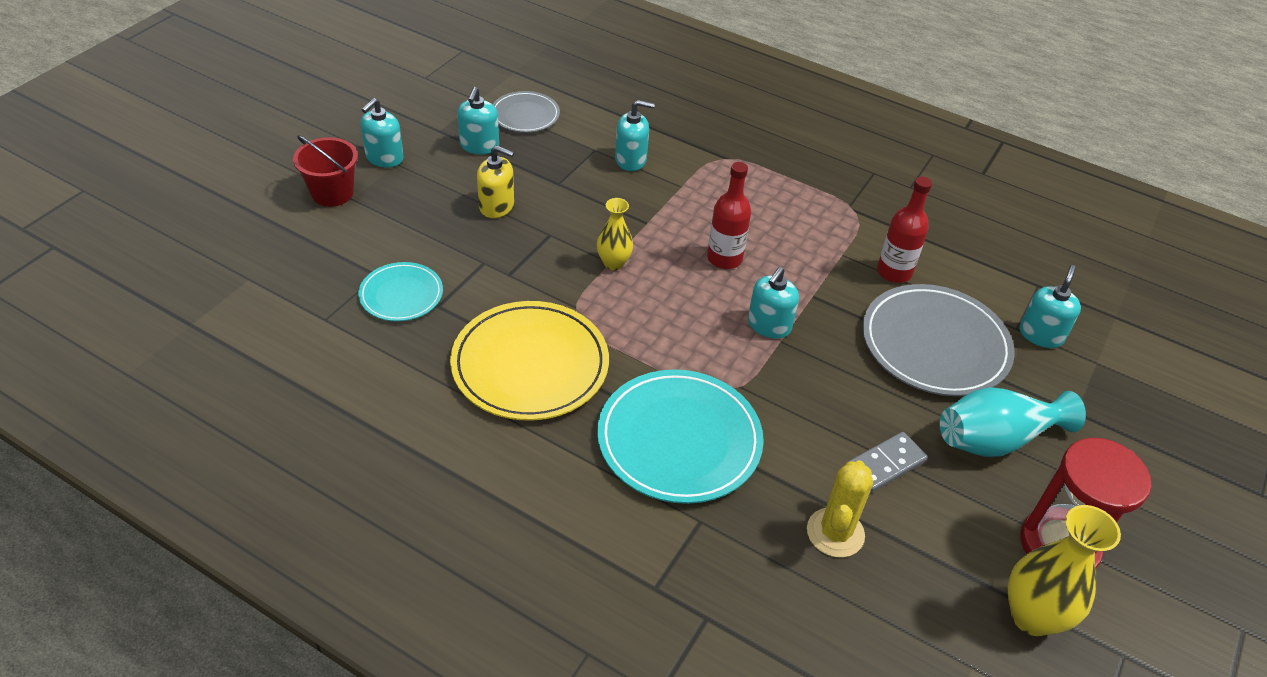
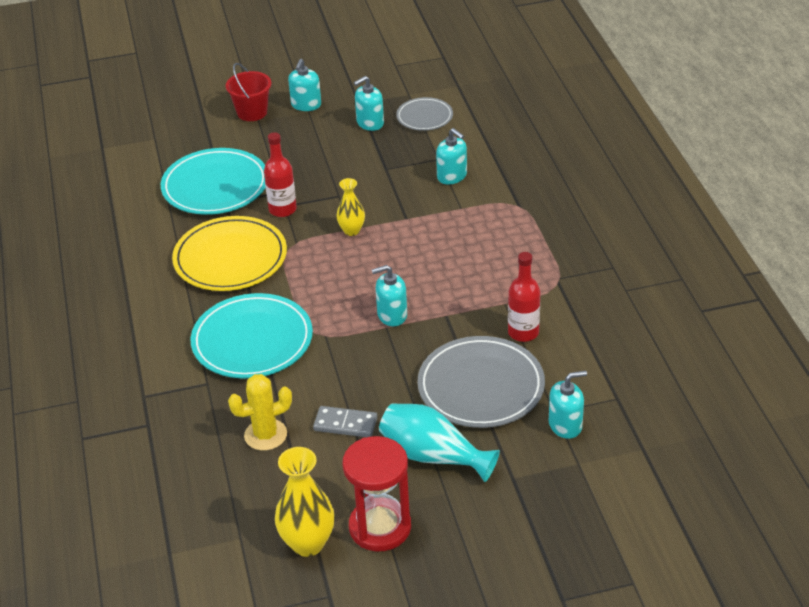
camera: 50 degrees right, 5 degrees down
turquoise plate [358,262,443,321] -> turquoise plate [161,148,266,215], size x1.80
turquoise soap dispenser [361,98,404,168] -> turquoise soap dispenser turned 60 degrees counterclockwise [288,59,321,111]
yellow soap dispenser [477,145,514,218] -> none
red bottle [707,162,751,269] -> red bottle moved to [264,132,297,217]

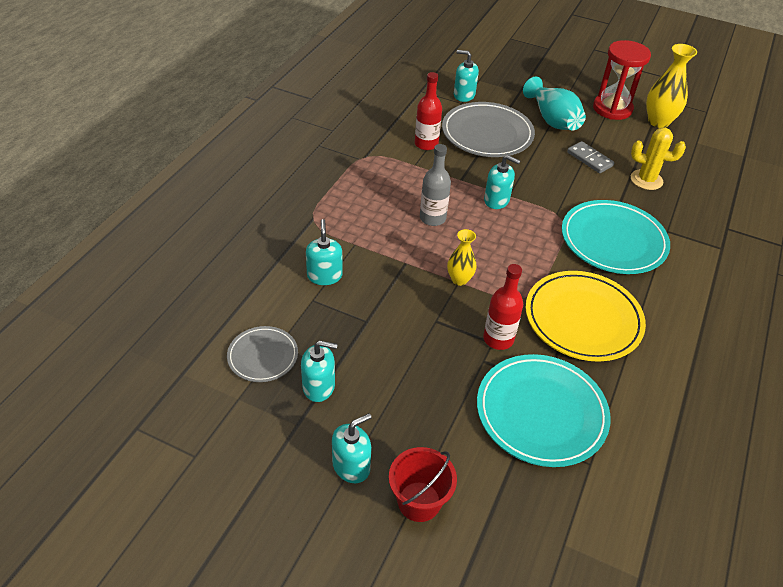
camera: 145 degrees left, 5 degrees up
none -> grey bottle [420,144,451,226]

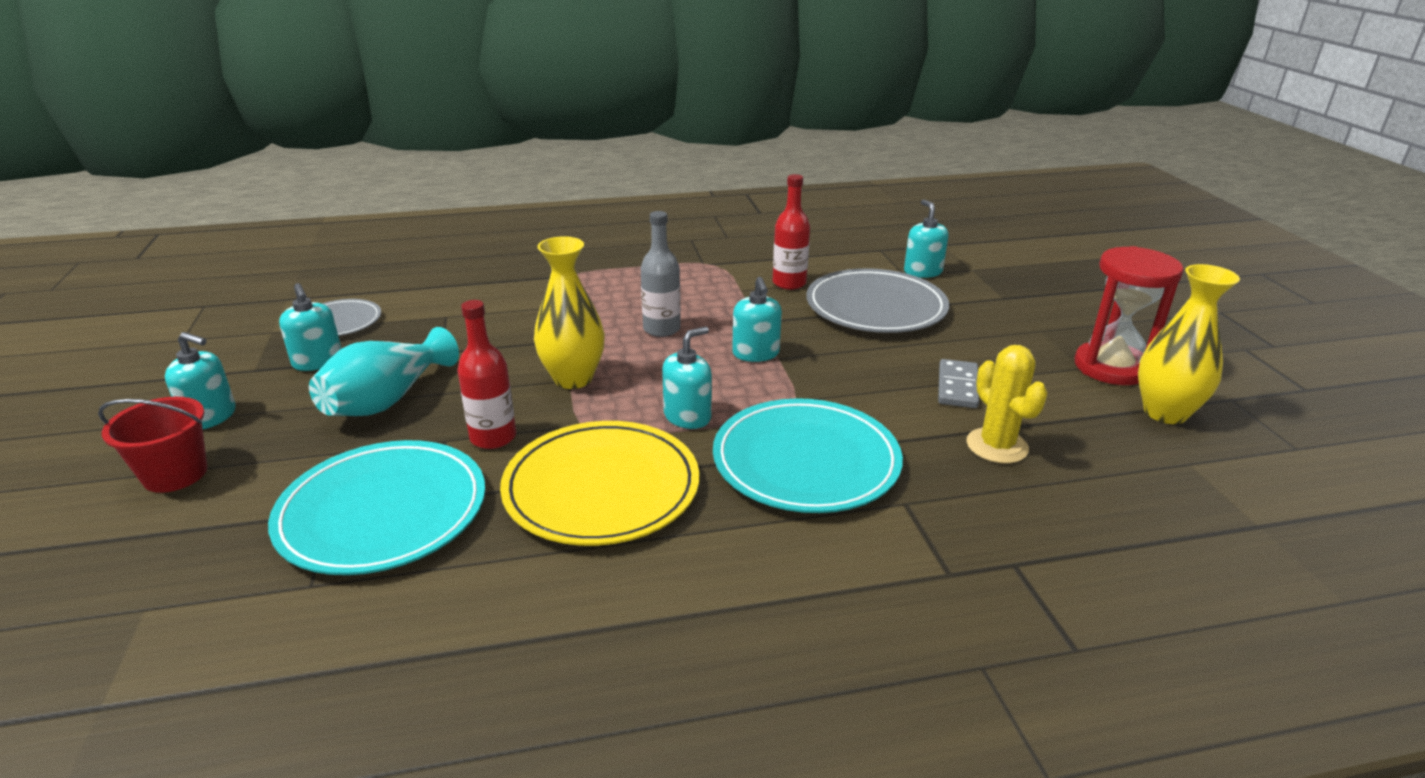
camera: 55 degrees right, 15 degrees down
turquoise soap dispenser [306,219,343,285] -> turquoise soap dispenser moved to [662,327,712,429]
yellow vase [447,229,477,286] -> yellow vase [534,236,605,389], size x1.66
turquoise vase [523,77,586,130] -> turquoise vase moved to [309,327,459,416]

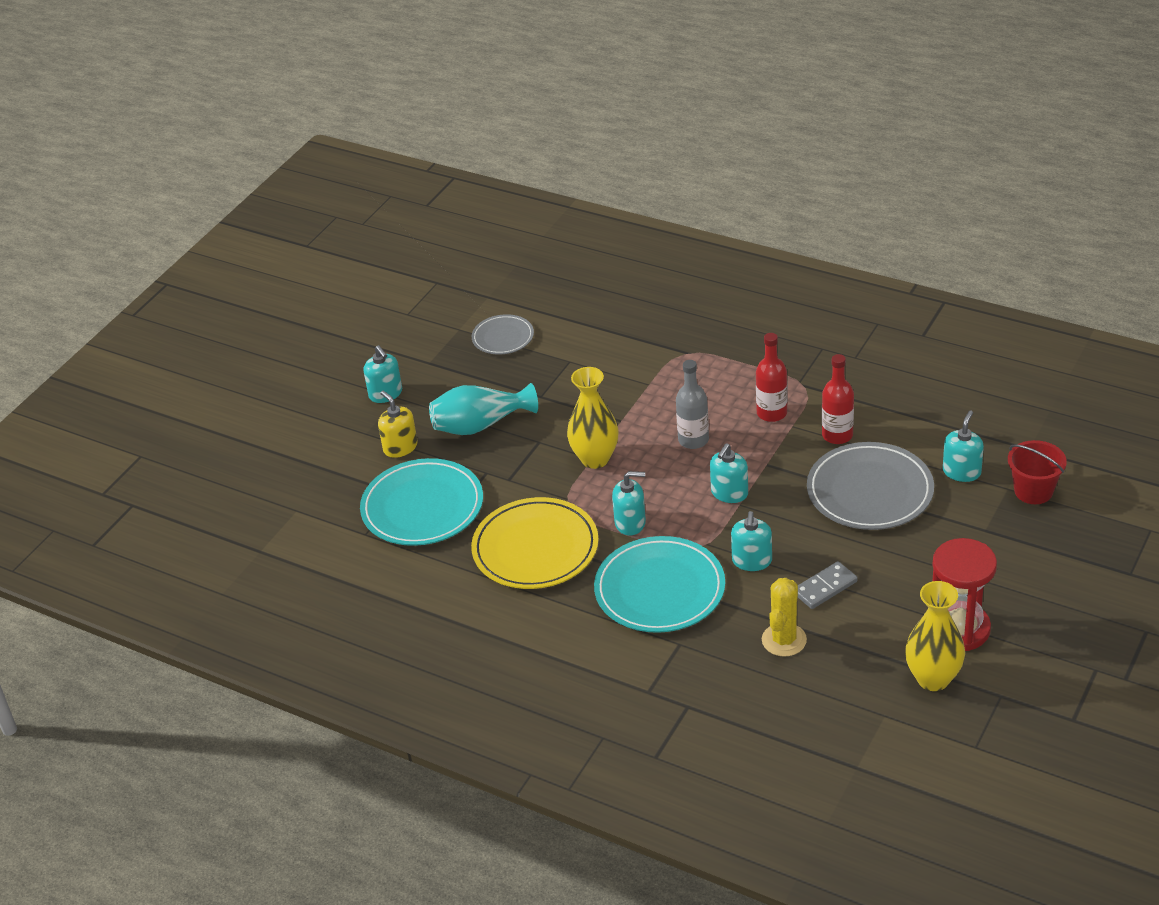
camera: 45 degrees right, 10 degrees up
red bucket [98,397,207,493] -> red bucket moved to [1008,440,1067,504]
turquoise soap dispenser [279,283,342,371] -> turquoise soap dispenser moved to [731,511,772,571]
red bottle [458,300,517,449] -> red bottle moved to [756,333,788,422]
none -> yellow soap dispenser [378,391,418,458]

